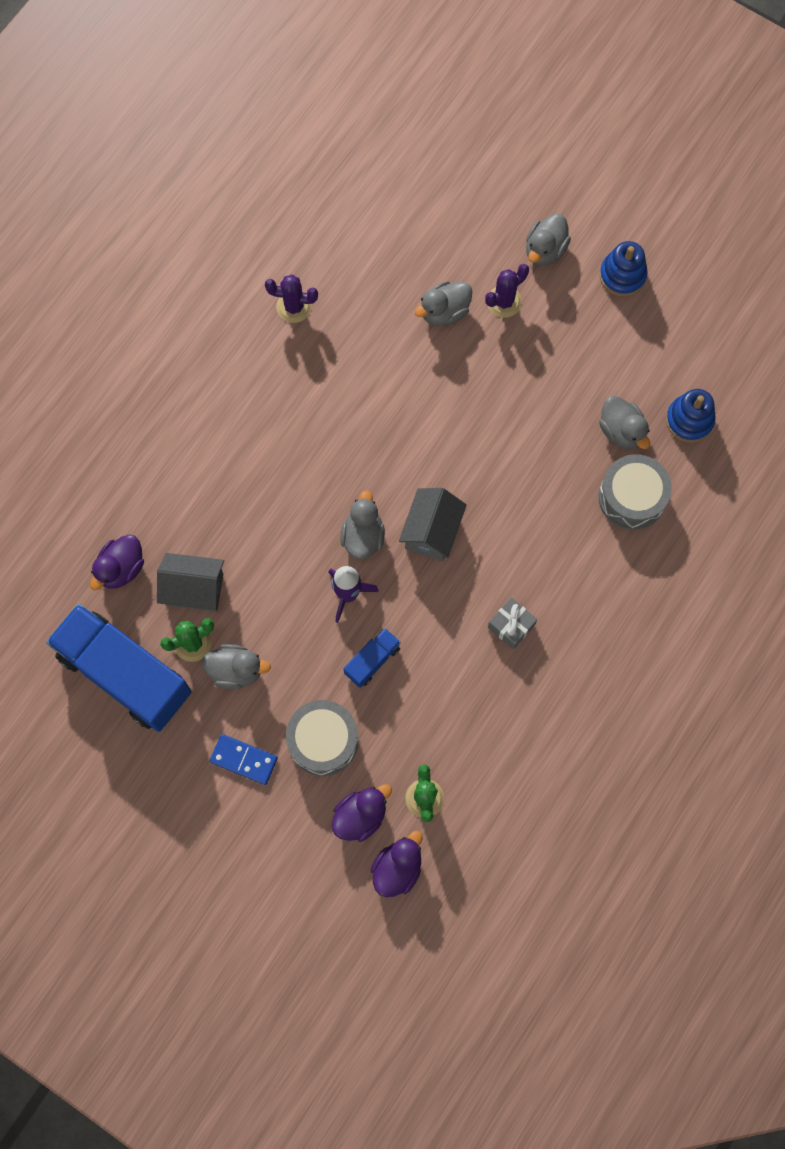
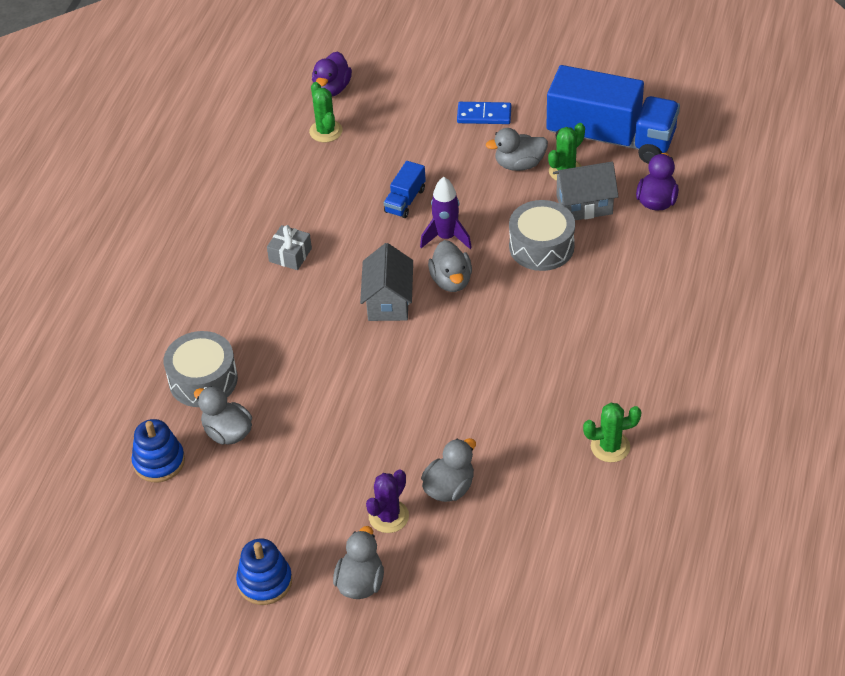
camera: 165 degrees right, 25 degrees down
purple cactus [265,275,318,323] -> green cactus [583,403,641,462]
grey drum [286,700,358,776] -> grey drum moved to [509,200,575,271]
purple duck [332,784,392,842] -> none

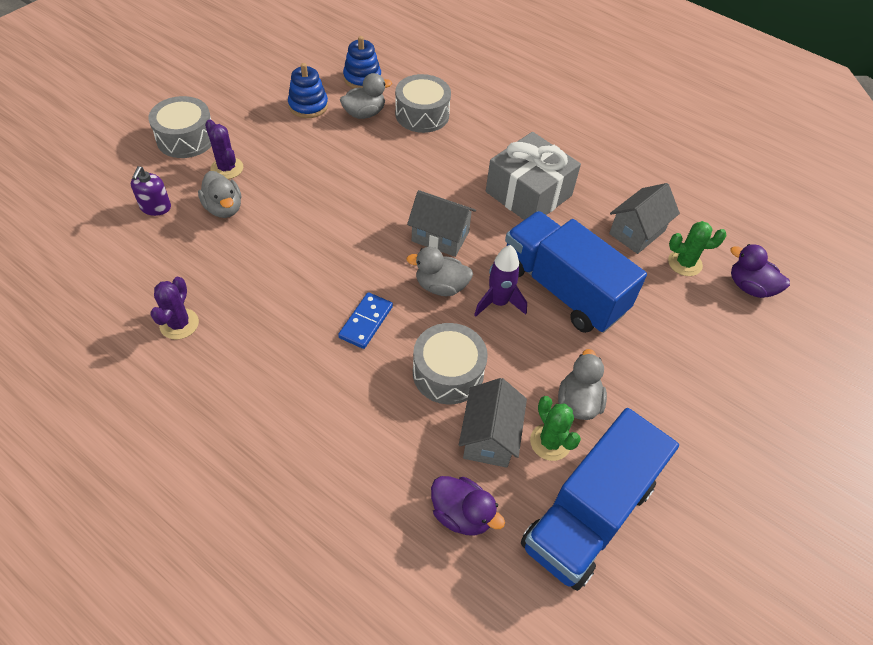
camera: 105 degrees right, 5 degrees up
blue stacking toy [236,539,292,605] -> blue stacking toy moved to [288,63,328,118]
grey gift [267,225,312,270] -> grey gift [486,132,581,220], size x2.13
grey duck [333,526,384,599] -> grey drum [148,96,211,158]
blue truck [384,161,426,218] -> blue truck [505,211,647,333], size x2.31
blue domino [457,102,511,124] -> blue domino moved to [338,292,393,349]
green cactus [583,403,641,462] -> purple cactus [150,277,199,340]
none -> purple soap dispenser [131,166,171,216]
none -> grey house [609,183,680,254]

